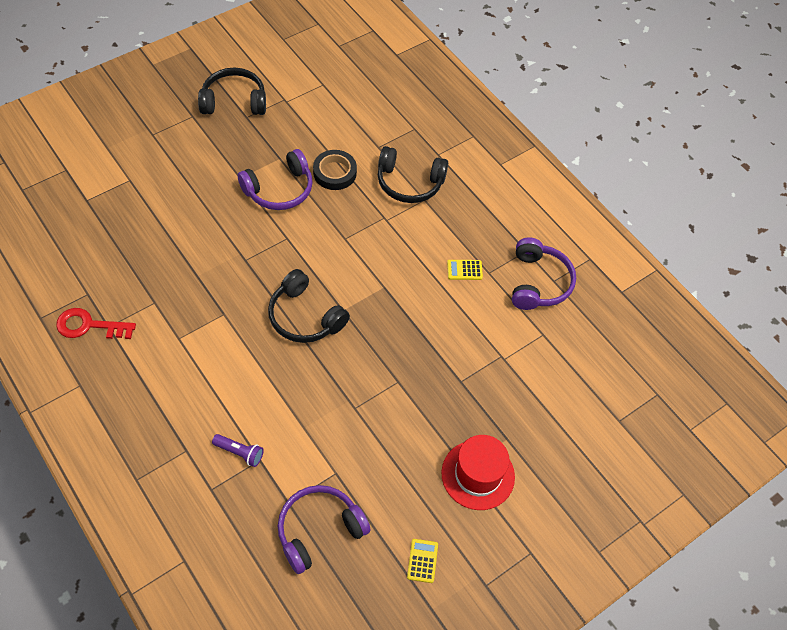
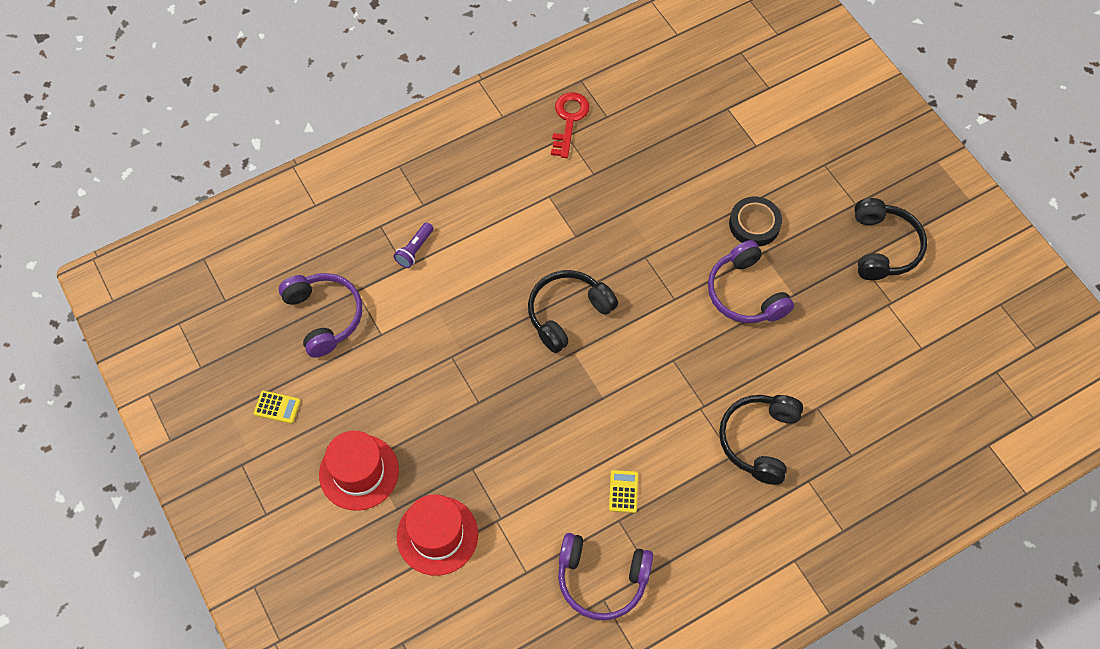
camera: 100 degrees right, 5 degrees up
black tape [313,150,357,190] -> black tape moved to [729,196,782,247]
none -> red hat [397,494,478,576]

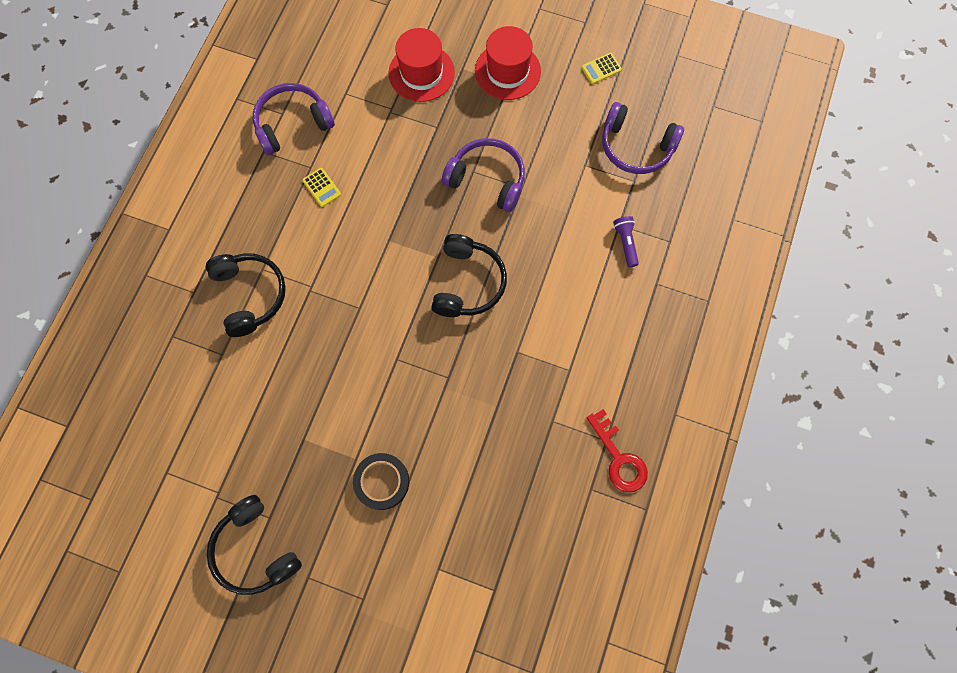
camera: 140 degrees right, 10 degrees up
purple headphones [708,240,794,323] -> purple headphones moved to [442,138,525,212]

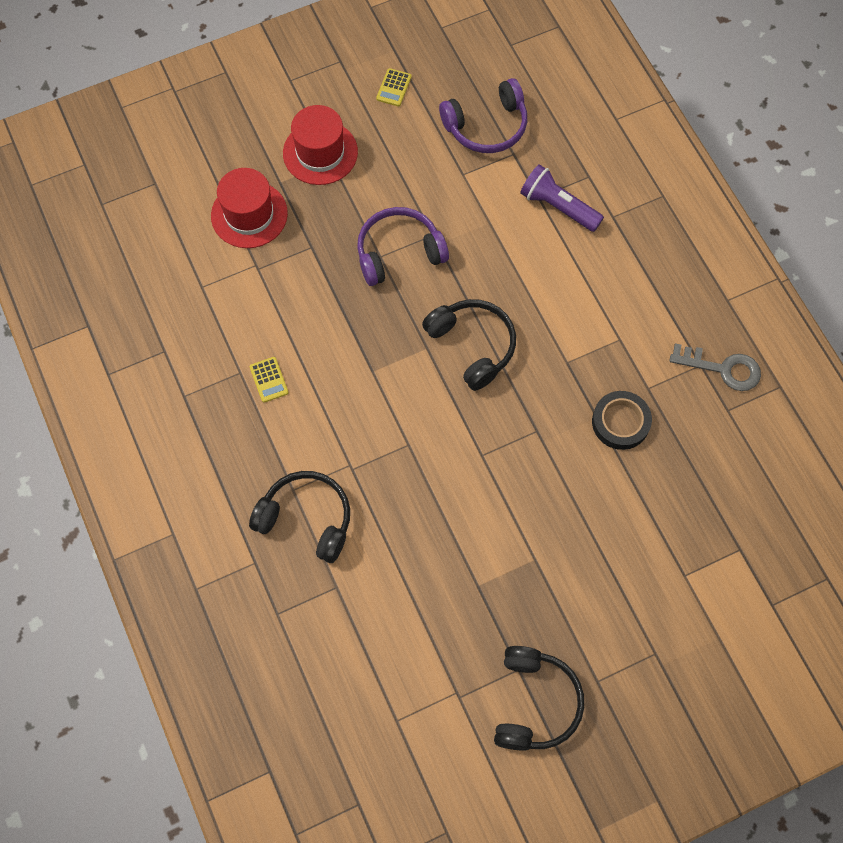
camera: 45 degrees left, 5 degrees down
black headphones [207,495,302,595] -> black headphones turned 90 degrees counterclockwise [494,646,584,751]
purple headphones [253,83,335,155] -> none
yellow calculator [302,168,341,207] -> yellow calculator turned 60 degrees clockwise [250,357,288,403]
black tape [353,453,409,510] -> black tape moved to [592,391,652,450]
red key [587,409,648,492] -> grey key [669,343,761,391]
purple flashlight [613,216,639,267] -> purple flashlight [520,164,604,232], size x1.59

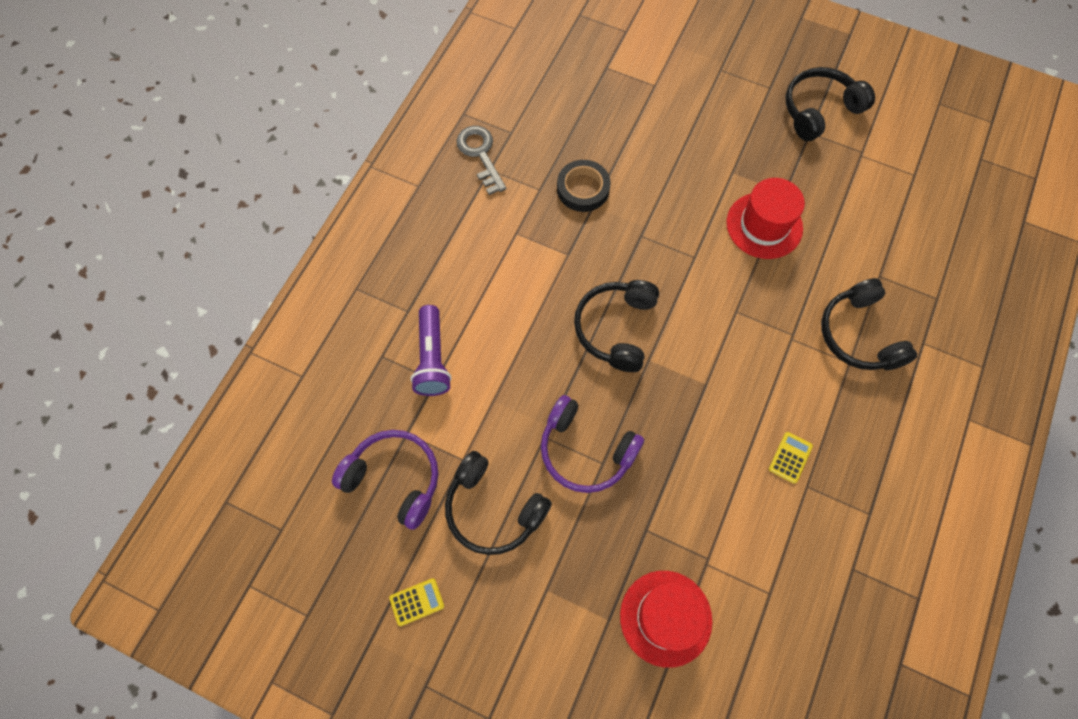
camera: 130 degrees left, 0 degrees up
red hat [283,105,358,185] -> red hat moved to [726,178,805,259]
none -> black headphones [445,451,552,555]

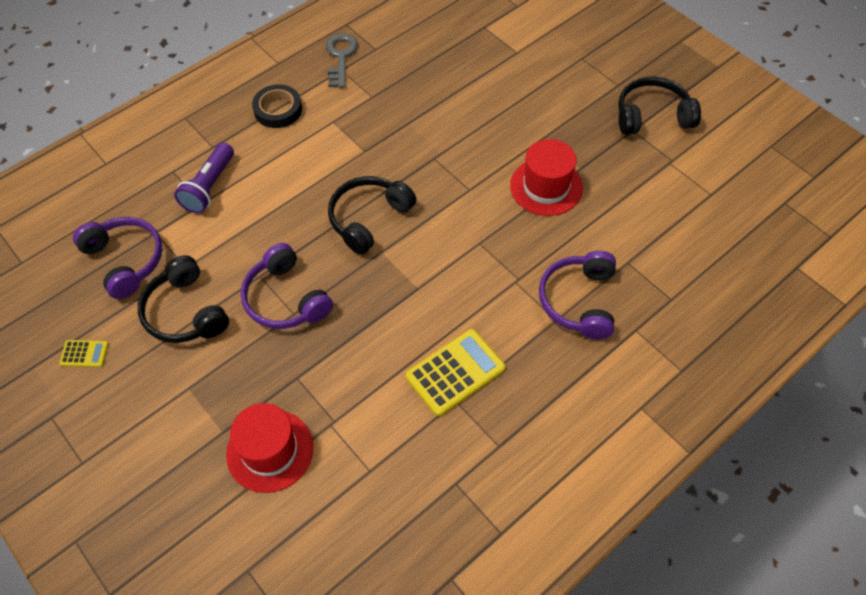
camera: 25 degrees right, 10 degrees down
black tape [557,160,611,212] -> black tape moved to [252,84,302,128]
yellow calculator [769,432,813,484] -> yellow calculator [406,329,506,416], size x1.99
black headphones [821,278,917,370] -> purple headphones [539,251,616,340]

